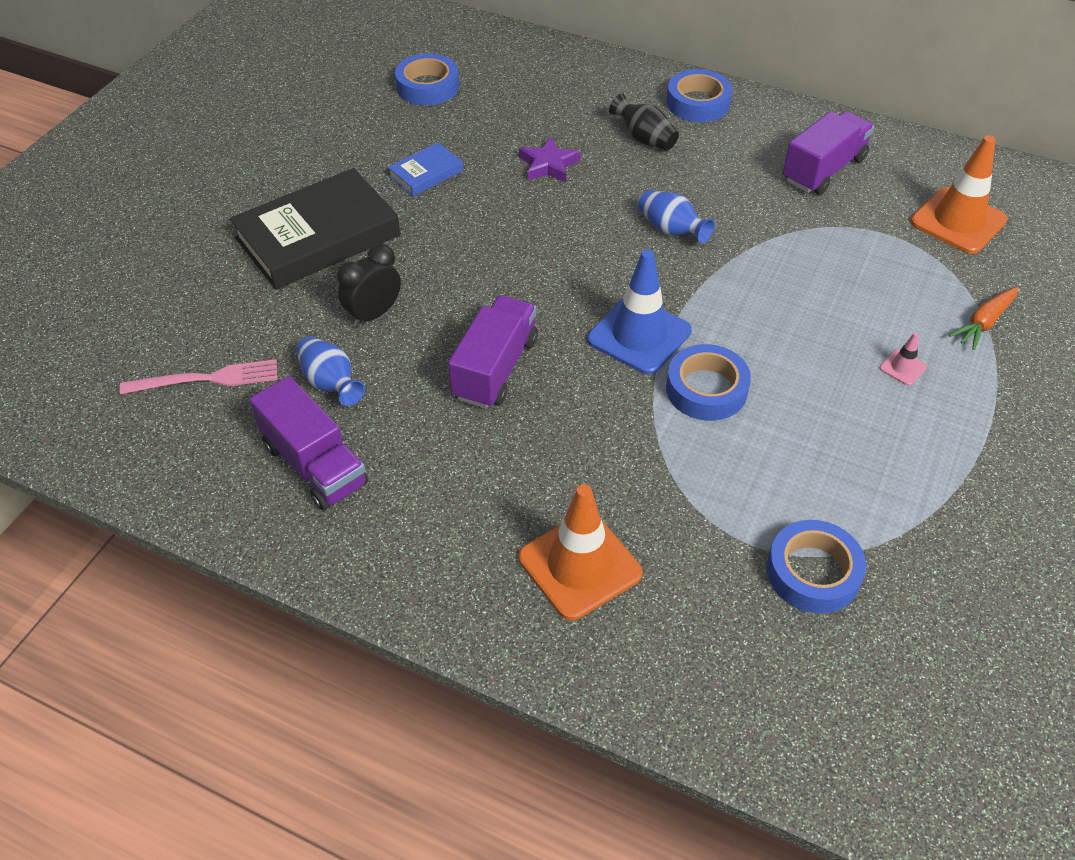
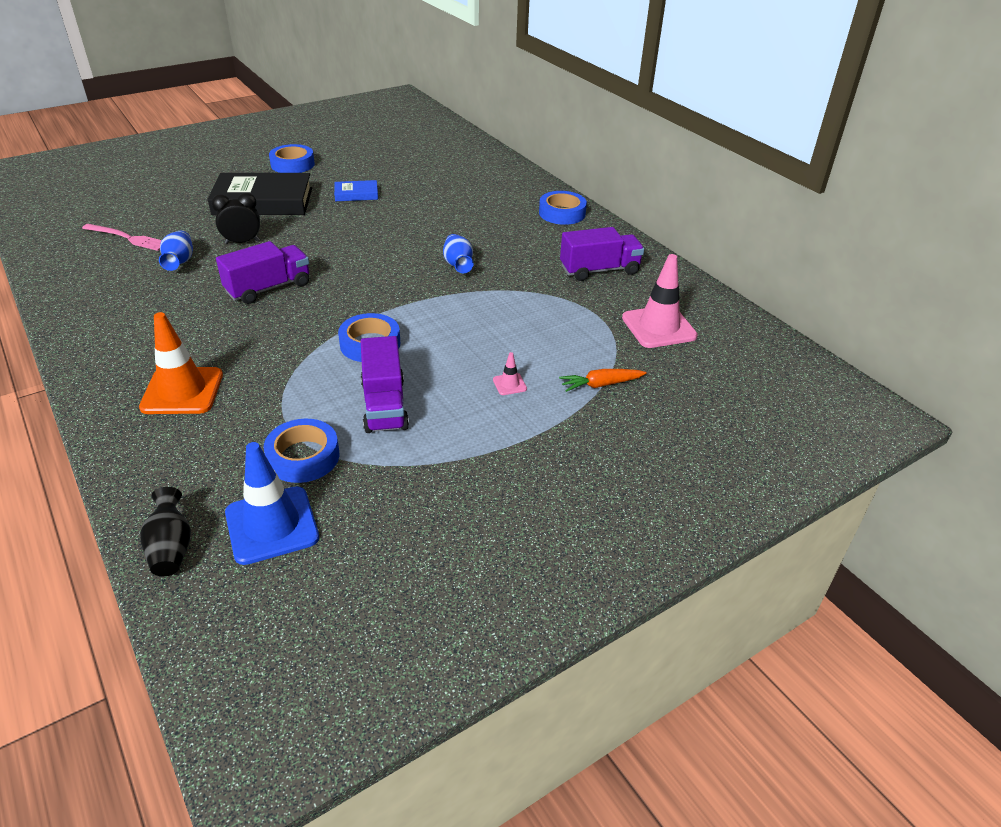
camera: 30 degrees right, 10 degrees down
purple truck [249,376,368,511] -> purple truck moved to [361,336,409,433]
blue tape [395,54,459,105] -> blue tape moved to [269,144,315,173]
purple star [519,137,581,183] -> none
blue traffic cone [587,249,692,375] -> blue traffic cone moved to [225,442,319,565]
black vase [609,93,679,151] -> black vase moved to [140,487,191,576]
orange traffic cone [911,135,1007,254] -> pink traffic cone [622,254,698,348]

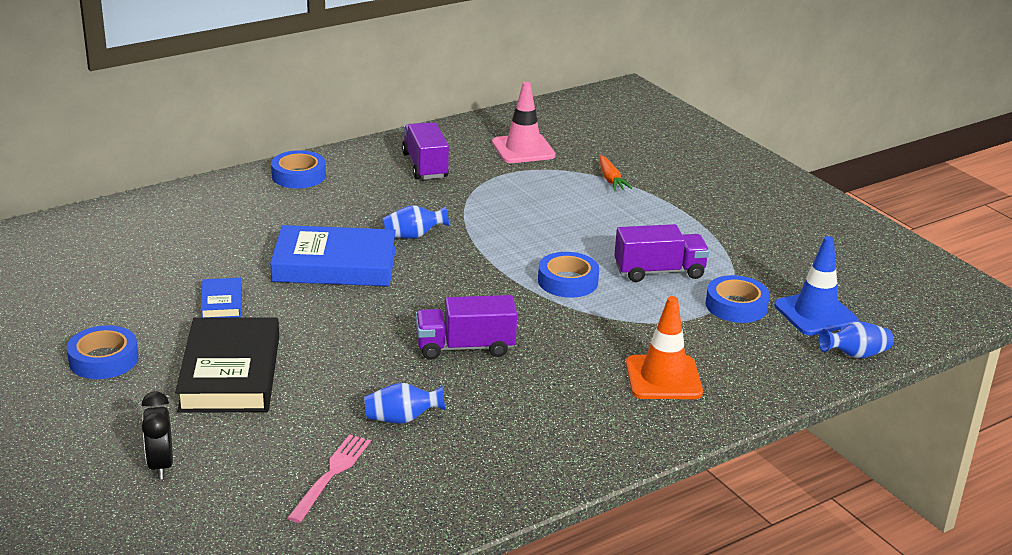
camera: 90 degrees left, 10 degrees down
black vase [140,487,191,576] -> blue vase [819,321,894,359]
black clock [212,193,260,244] -> black clock moved to [142,391,173,479]
purple truck [216,241,309,304] -> purple truck turned 60 degrees counterclockwise [416,295,517,360]
pink traffic cone [493,352,527,395] -> none
none -> blue book [270,225,396,286]

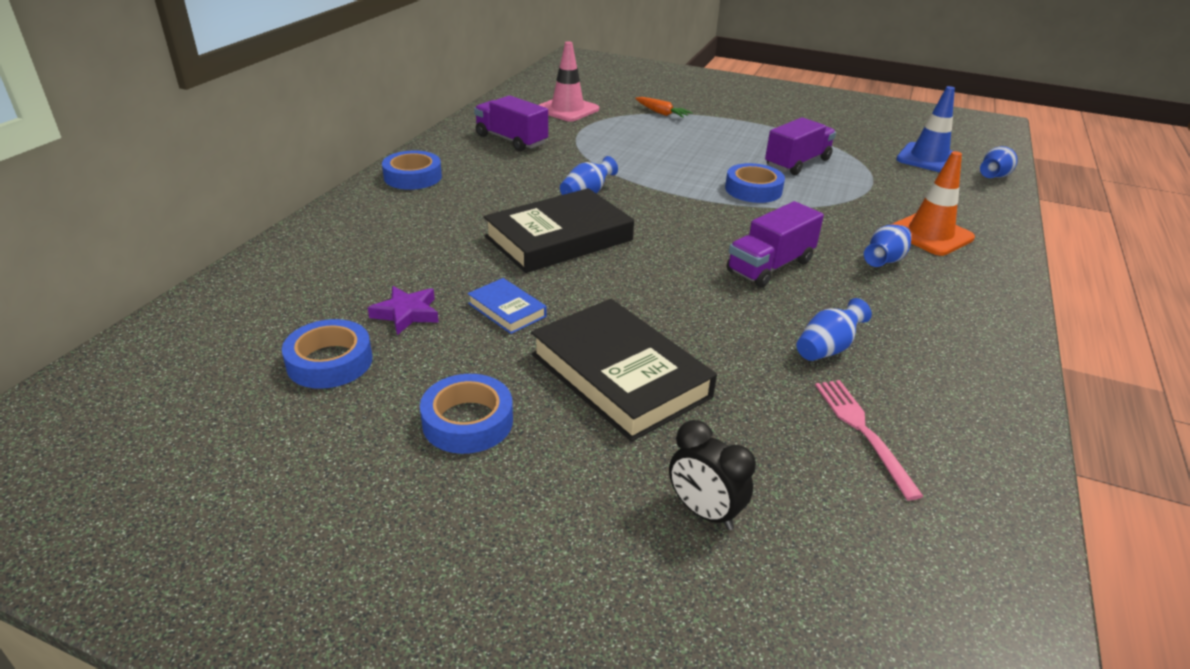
camera: 35 degrees left, 5 degrees up
blue book [270,225,396,286] -> black book [484,188,634,273]
blue tape [706,275,770,323] -> blue tape moved to [282,319,372,389]
none -> purple star [368,286,439,335]
none -> blue vase [864,225,911,267]

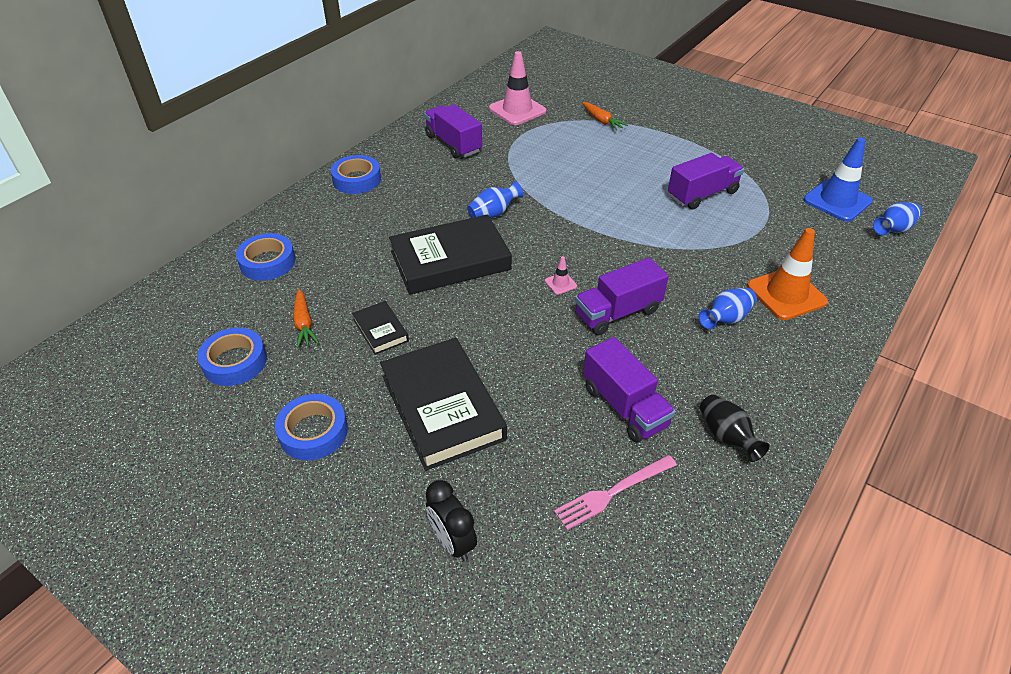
camera: 15 degrees right, 10 degrees up
purple star [368,286,439,335] -> orange carrot [293,289,319,348]
blue book [468,278,547,334] -> black book [352,301,409,355]
blue tape [725,163,785,203] -> blue tape moved to [236,233,296,281]
blue vase [796,298,872,361] -> purple truck [583,337,676,443]
pink fork [815,380,924,500] -> pink fork turned 120 degrees counterclockwise [554,455,677,530]
none -> pink traffic cone [545,256,577,295]
none -> black vase [700,395,769,462]

